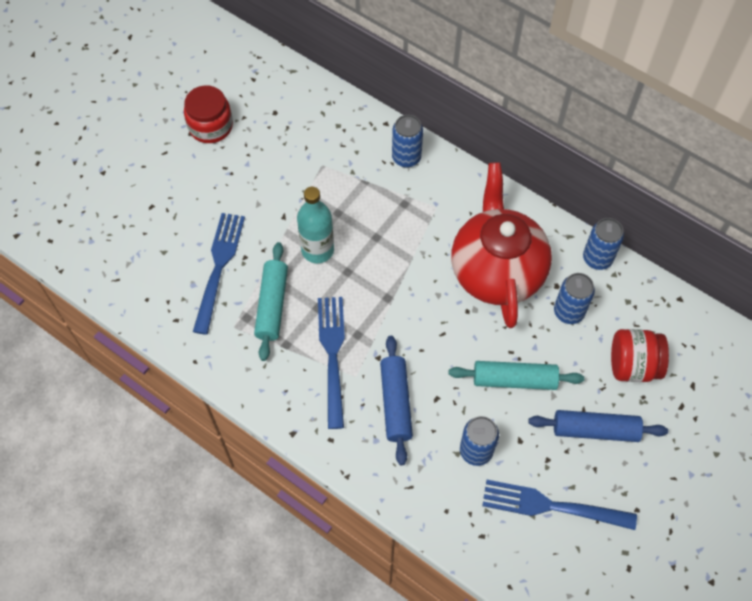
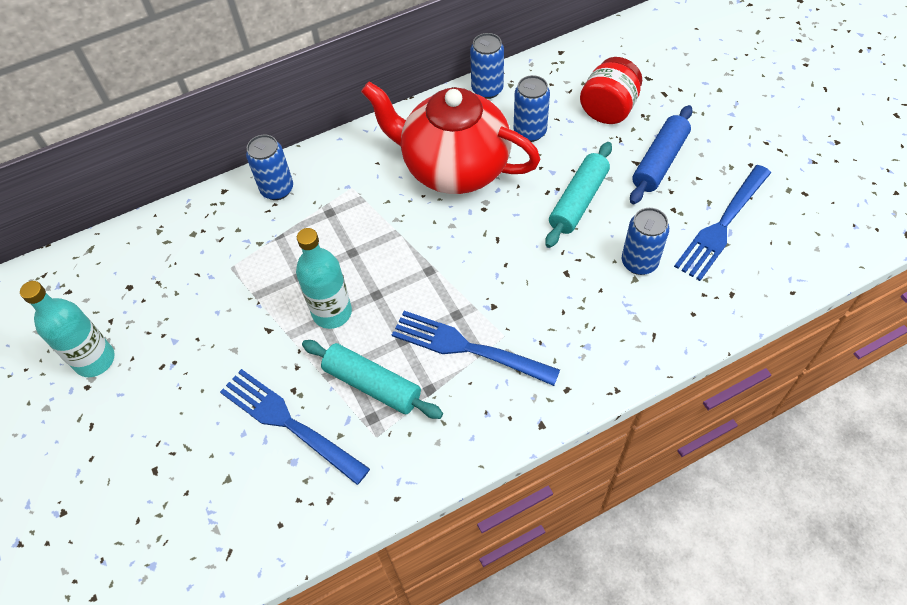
camera: 60 degrees left, 5 degrees down
red jar [184,85,233,143] -> turquoise bottle [20,281,114,377]
blue rolling pin [380,336,413,465] -> none

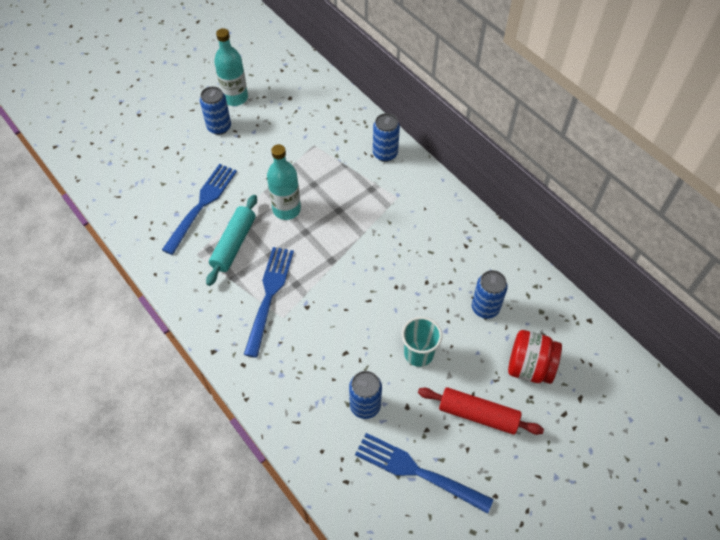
camera: 75 degrees right, 0 degrees up
red teapot [361,81,541,194] -> none
blue can [470,33,504,99] -> blue can moved to [200,86,231,135]
turquoise rolling pin [545,142,612,248] -> turquoise cup [402,317,442,367]
blue rolling pin [630,105,692,204] -> red rolling pin [418,387,544,435]

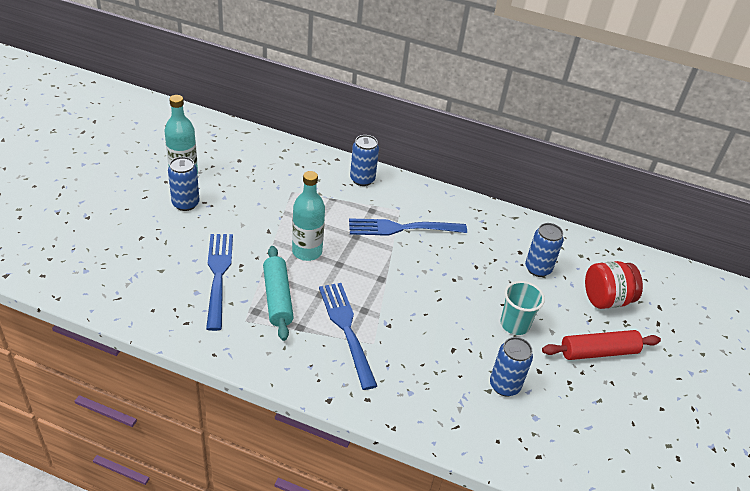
camera: 35 degrees left, 15 degrees down
blue fork [355,433,494,514] -> blue fork moved to [349,218,467,236]

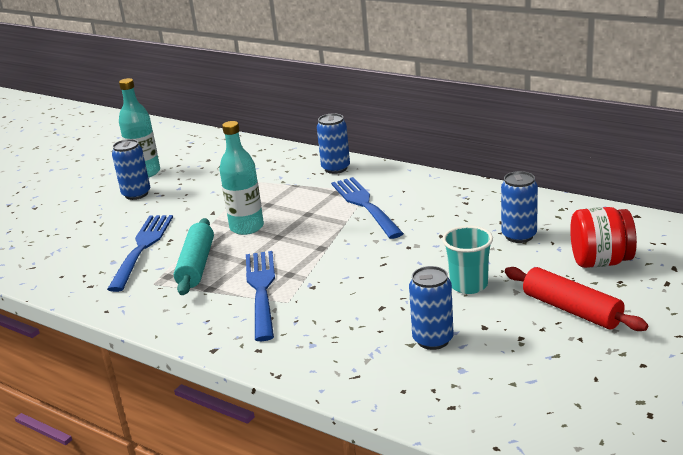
camera: 20 degrees right, 15 degrees down
blue fork [349,218,467,236] -> blue fork turned 60 degrees clockwise [331,177,404,239]
red rolling pin [542,330,661,360] -> red rolling pin turned 45 degrees clockwise [505,267,648,331]

